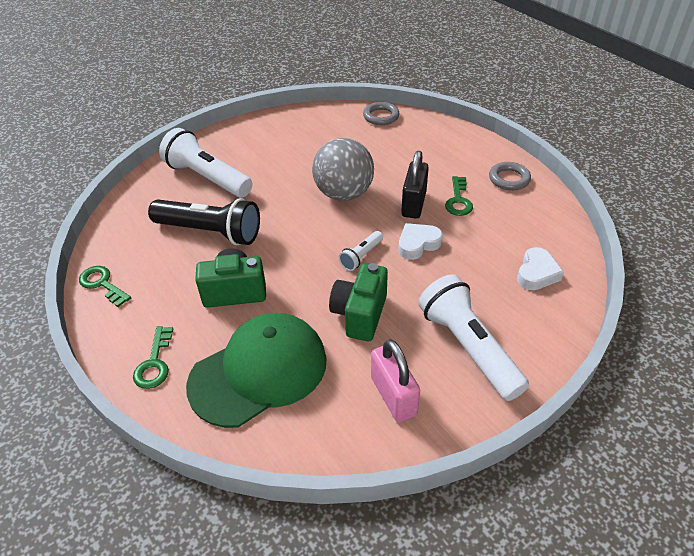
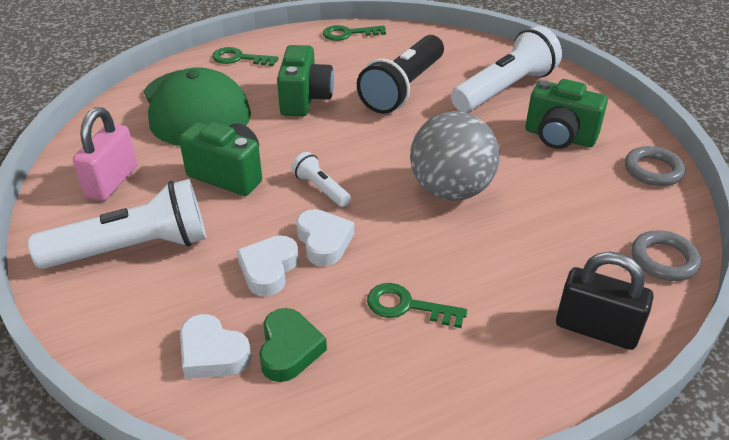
camera: 100 degrees right, 5 degrees down
green key [79,266,131,307] -> green key turned 150 degrees counterclockwise [323,25,386,41]
pink padlock [371,339,420,422] -> pink padlock turned 60 degrees counterclockwise [73,107,137,201]
black padlock [401,151,429,219] -> black padlock moved to [556,252,654,350]
grey ring [489,162,531,190] -> grey ring moved to [625,146,685,186]
none -> white heart [237,235,299,296]
none -> green heart [259,308,327,382]
none -> green camera [526,79,608,149]

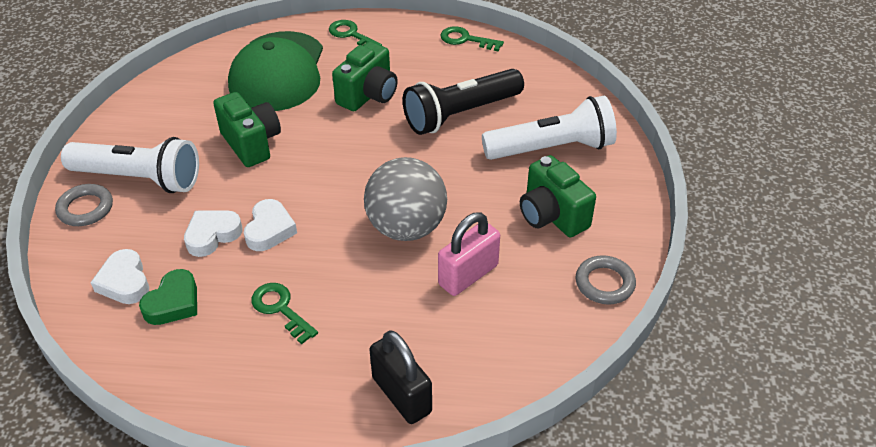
camera: 30 degrees right, 5 degrees up
pink padlock [73,107,137,201] -> pink padlock moved to [438,212,500,296]
white flashlight [291,152,351,207] -> none
grey ring [631,230,701,281] -> grey ring moved to [55,184,113,226]

